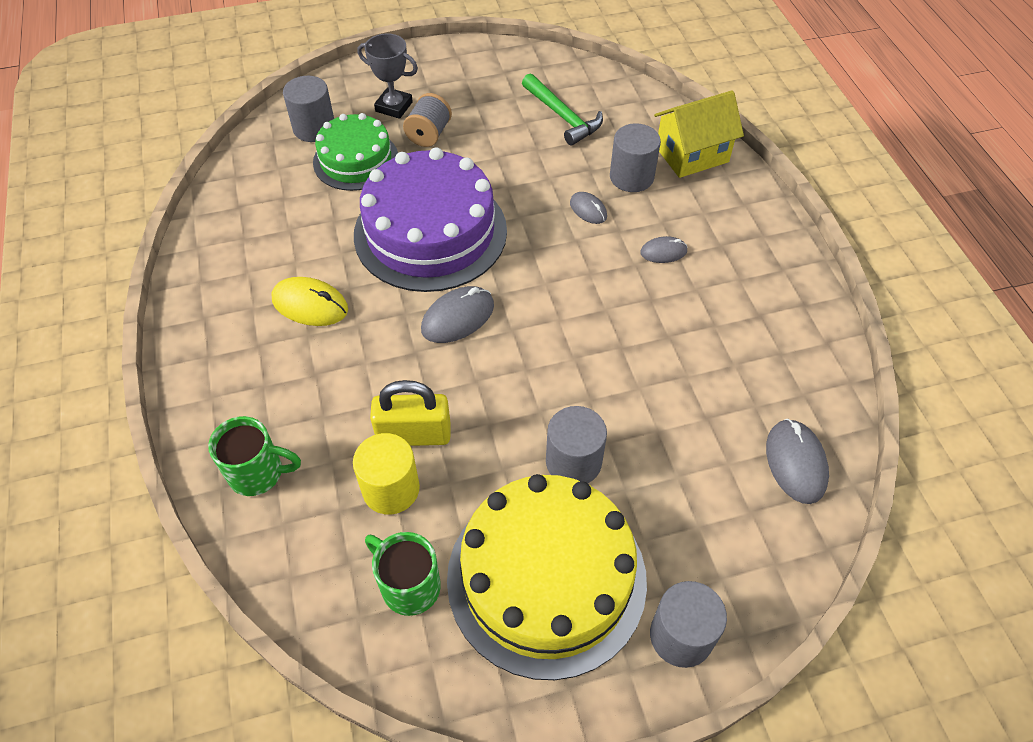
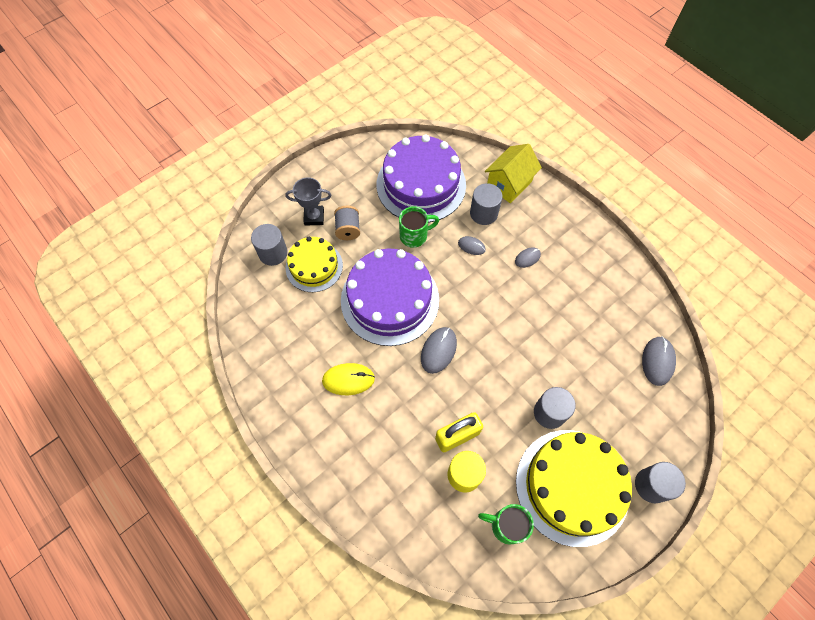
camera: 25 degrees left, 10 degrees up
green mug [208,416,301,496] -> green mug moved to [399,206,439,248]
green cake [313,113,398,191] -> yellow cake [286,237,343,292]
green hammer [522,74,603,146] -> purple cake [377,134,466,223]
grey mouse [766,419,829,504] -> grey mouse turned 45 degrees clockwise [642,337,676,386]

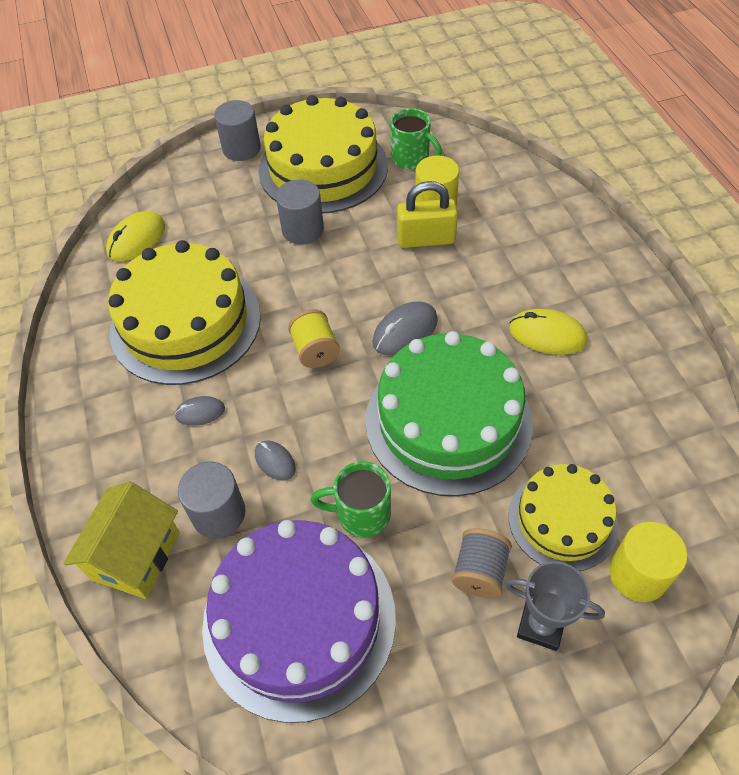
camera: 155 degrees left, 10 degrees down
grey cylinder [251,224,288,266] -> yellow cylinder [609,522,688,602]
purple cake [341,248,439,346] -> green cake [365,331,533,496]
yellow house [485,144,542,203] -> yellow house turned 45 degrees counterclockwise [63,481,180,599]
grey mouse [642,337,676,386] -> yellow mouse [106,211,165,261]
none -> yellow cake [108,240,261,385]
none -> yellow spool [288,309,340,368]

